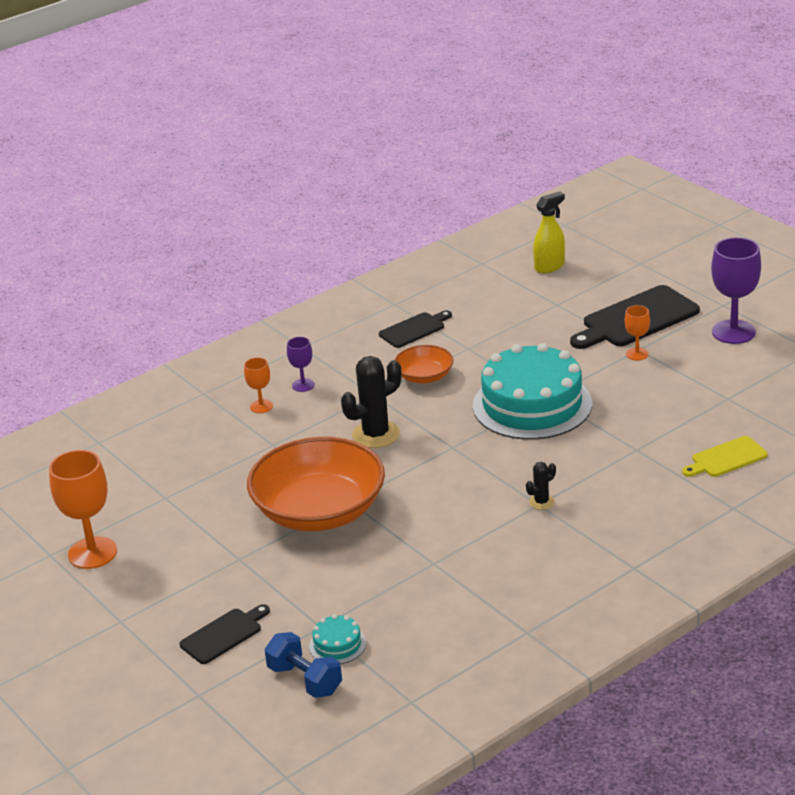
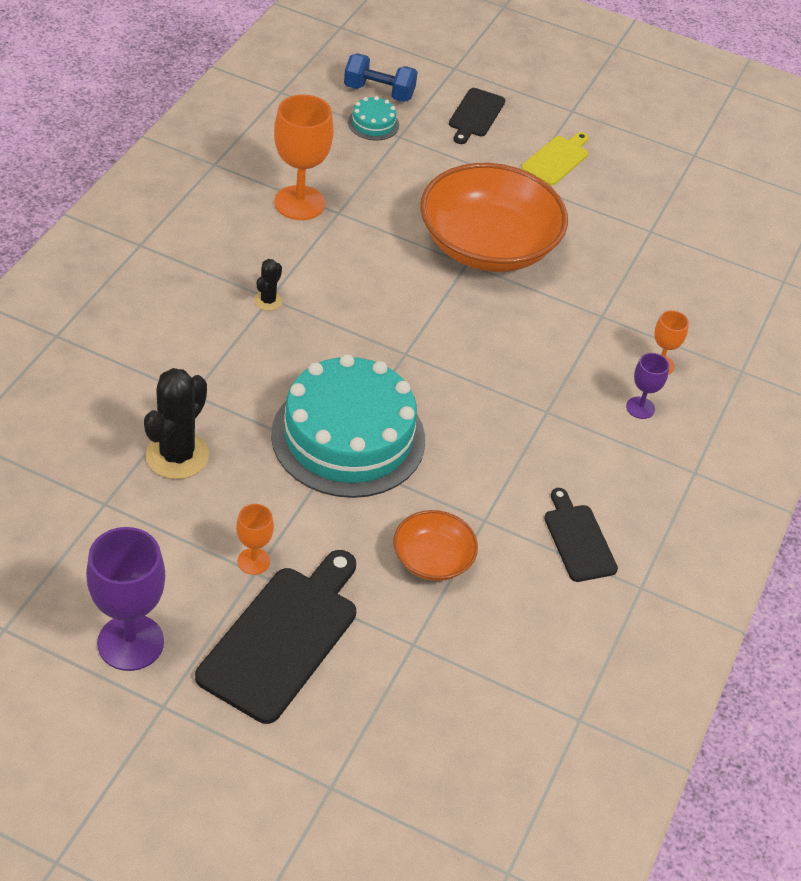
camera: 145 degrees right, 15 degrees up
orange goblet [49,450,117,569] -> orange goblet moved to [274,94,333,220]
black cactus [341,356,401,448] -> black cactus moved to [144,368,209,479]
black cutting board [379,310,452,348] -> black cutting board turned 135 degrees clockwise [544,488,618,582]
orange bowl [394,345,453,383] -> orange bowl moved to [394,510,478,581]
yellow spray bottle [533,191,565,273] -> none
yellow cutting board [682,436,768,477] -> yellow cutting board moved to [521,132,589,185]

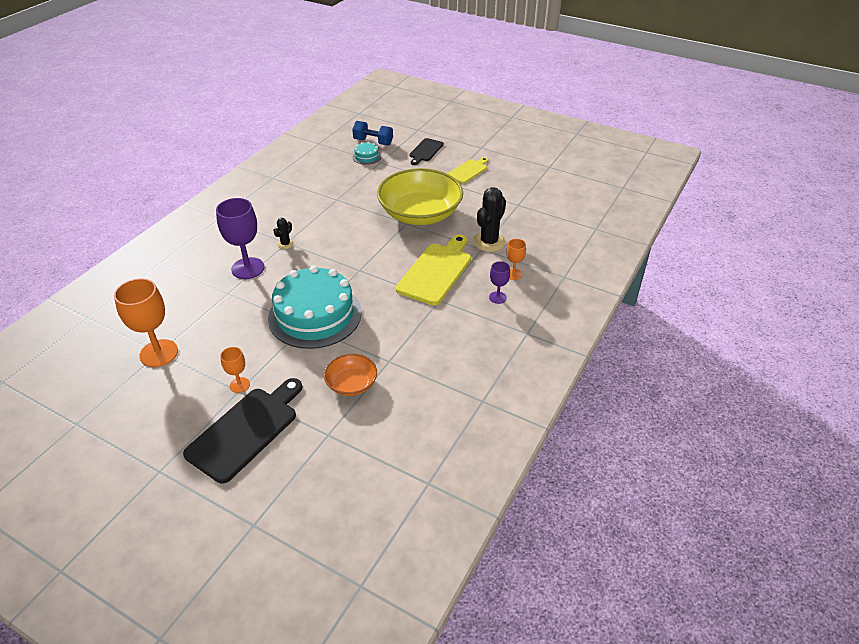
camera: 10 degrees right, 5 degrees down
purple goblet [86,527,165,671] -> purple goblet moved to [216,198,265,279]
black cactus [144,368,209,479] -> black cactus moved to [473,187,506,252]
orange goblet [274,94,333,220] -> orange goblet moved to [114,278,178,367]
orange bowl [420,163,568,272] -> yellow bowl [377,168,463,225]
black cutting board [544,488,618,582] -> none
none -> yellow cutting board [396,235,471,305]

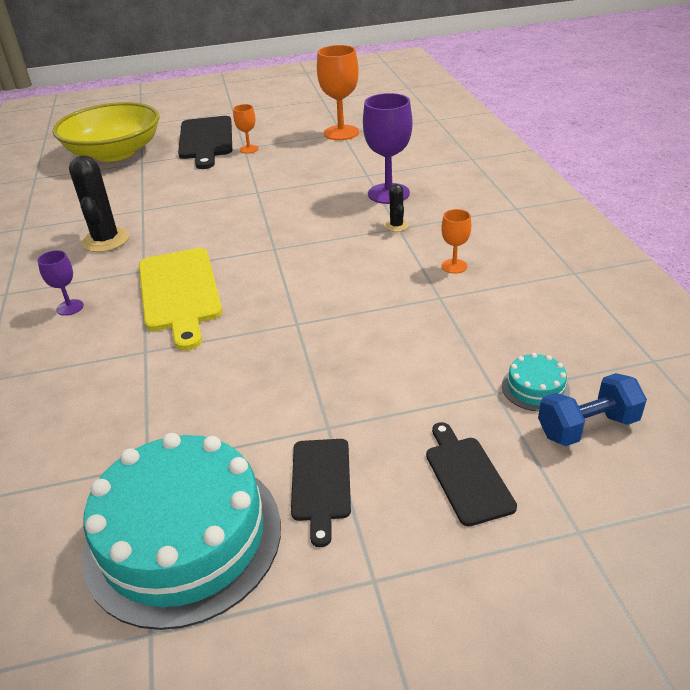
camera: 140 degrees right, 5 degrees down
turquoise cake [268,266,362,349] -> turquoise cake moved to [82,433,281,630]
orange bowl [324,354,377,396] -> none
yellow bowl [377,168,463,225] -> yellow bowl moved to [53,102,159,162]
yellow cutting board [448,157,488,184] -> black cutting board [291,439,351,547]
black cactus [473,187,506,252] -> black cactus moved to [69,155,129,252]
orange goblet [506,239,526,280] -> orange goblet moved to [441,209,471,274]

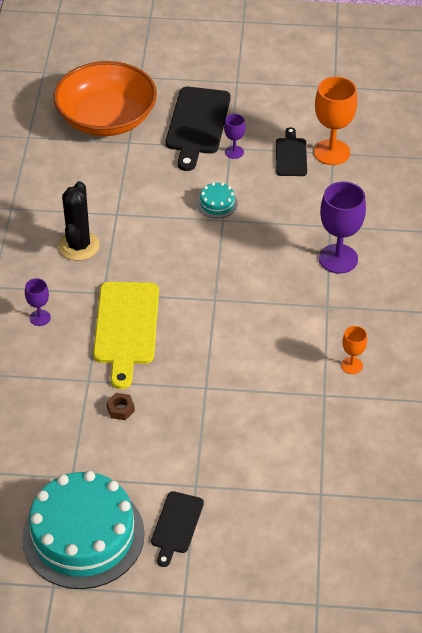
camera: 15 degrees right, 10 degrees up
yellow bowl [53,102,159,162] -> orange bowl [53,61,157,136]
orange goblet [233,104,259,154] -> purple goblet [224,114,246,159]
black cactus [385,184,409,232] -> none
black cutting board [426,422,517,526] -> black cutting board moved to [276,127,307,176]
turquoise cake [502,353,570,412] -> turquoise cake moved to [197,182,238,218]
blue dumbbell [538,373,647,446] -> none
none -> brown nut [106,393,135,420]

